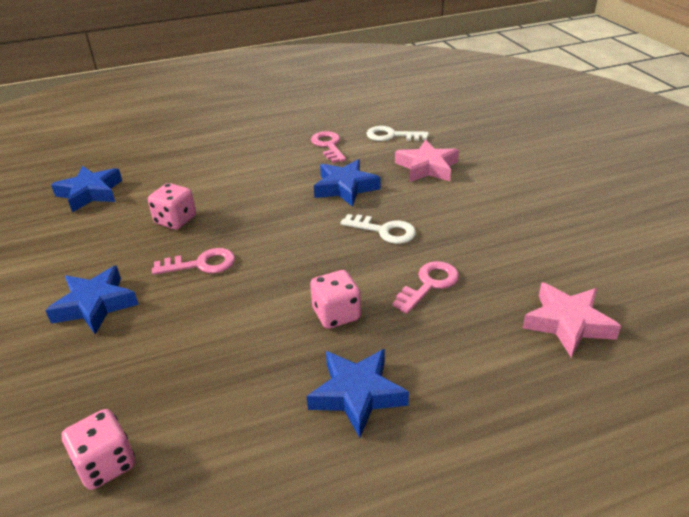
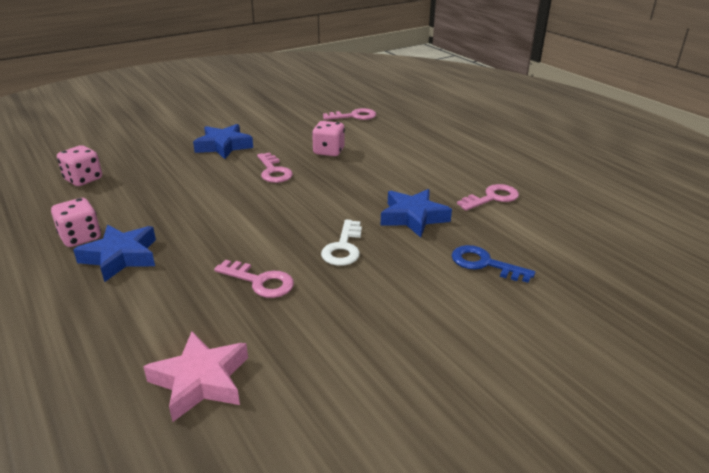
camera: 75 degrees right, 5 degrees down
blue star [51,166,122,213] -> pink key [323,108,376,120]
pink dice [310,270,361,329] -> pink dice moved to [51,198,101,247]
white key [367,126,429,141] -> none
pink star [395,140,459,182] -> blue key [451,245,535,283]

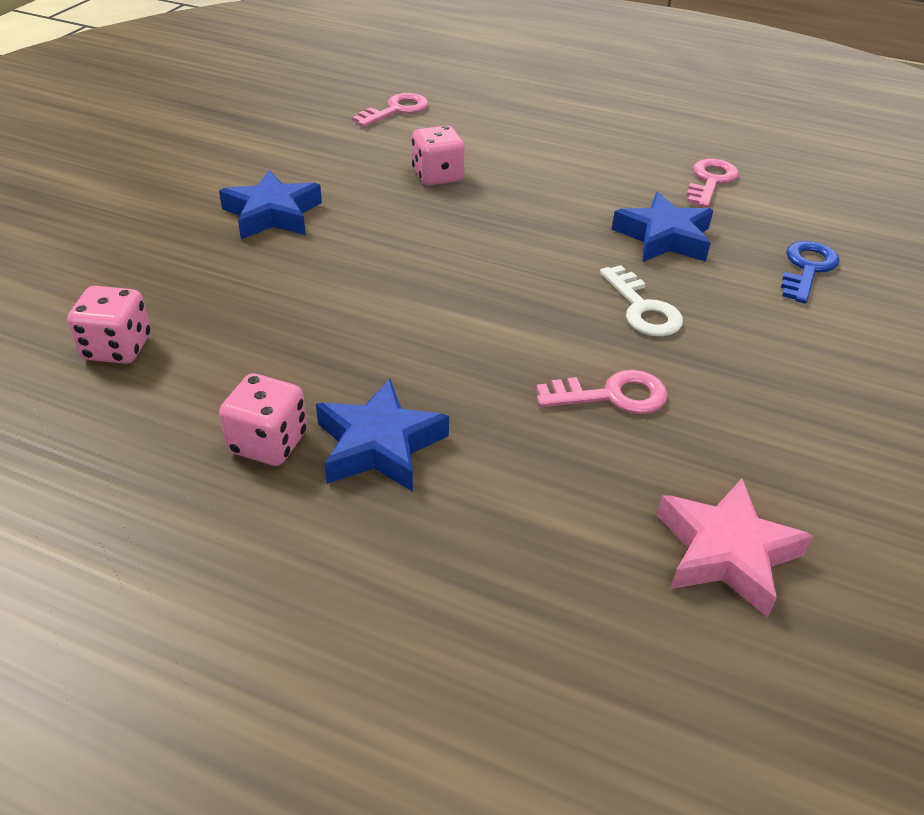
camera: 35 degrees left, 10 degrees up
pink key [257,152,293,183] -> none
blue key [451,245,535,283] -> blue key turned 120 degrees clockwise [781,241,840,304]

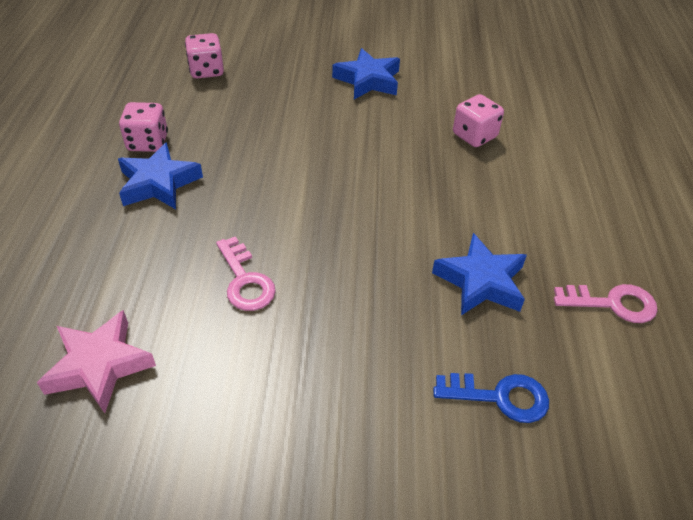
camera: 70 degrees right, 5 degrees up
pink key [352,93,428,127] -> none
white key [600,265,683,336] -> none

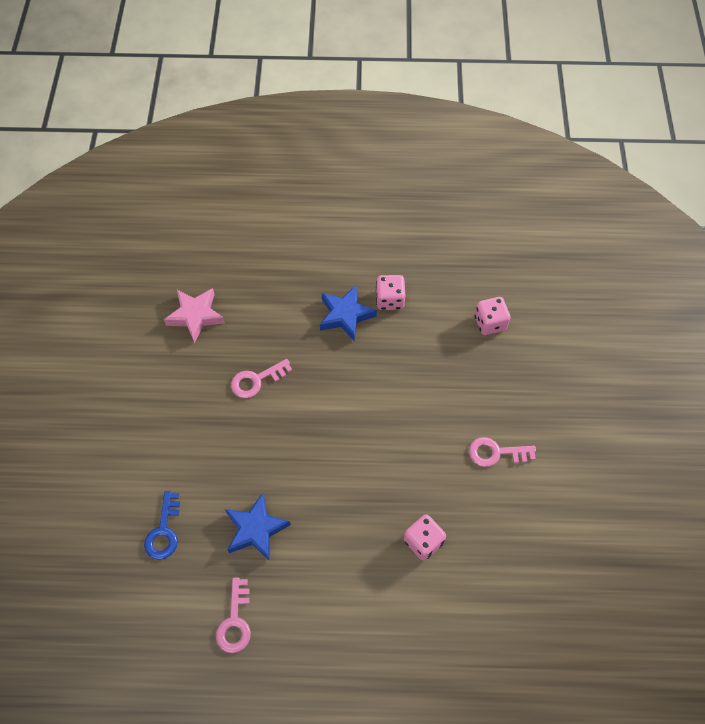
camera: 90 degrees right, 15 degrees up
blue star [332,48,400,99] -> pink key [469,437,536,467]

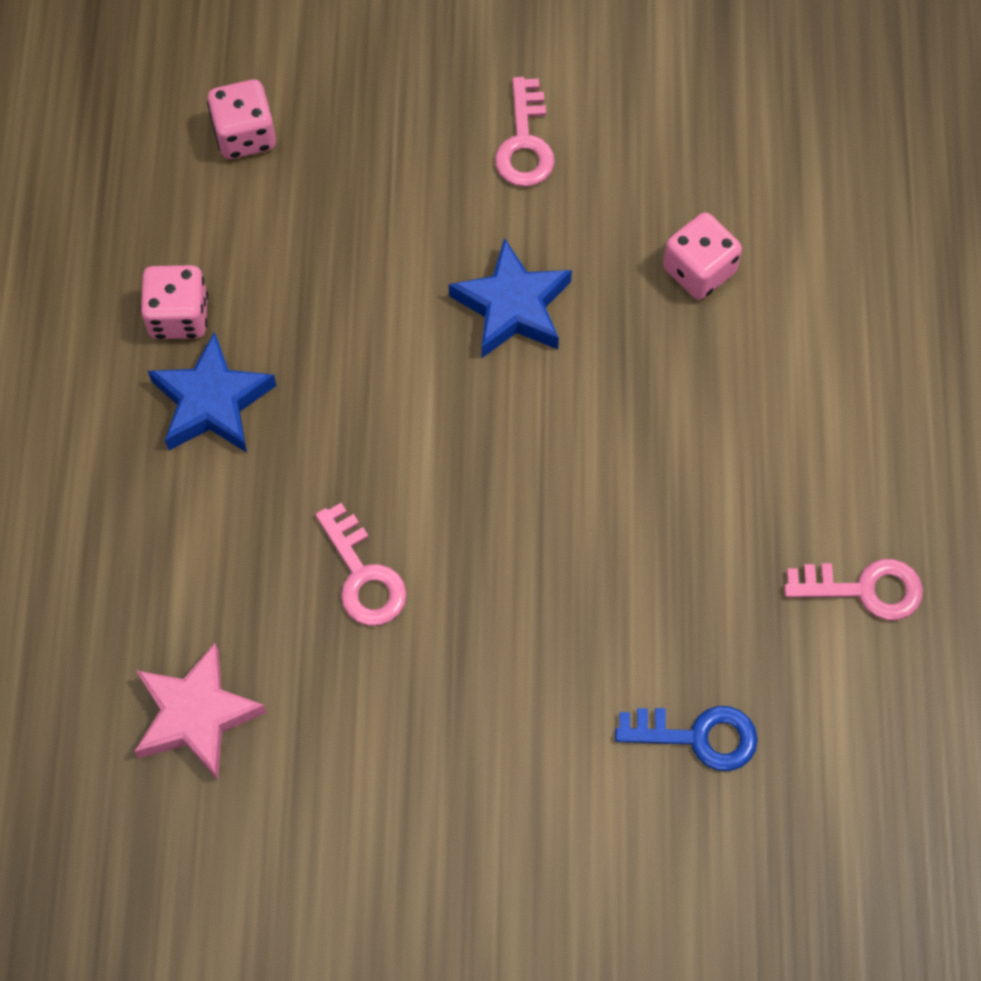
camera: 90 degrees left, 5 degrees up
blue star [225,493,291,561] -> blue star moved to [449,238,572,358]

